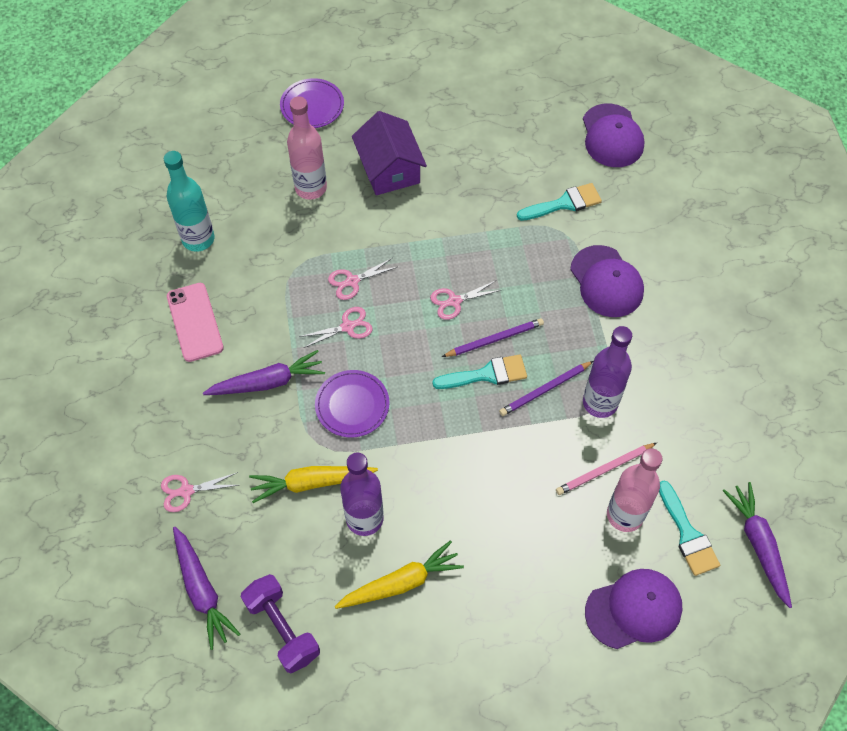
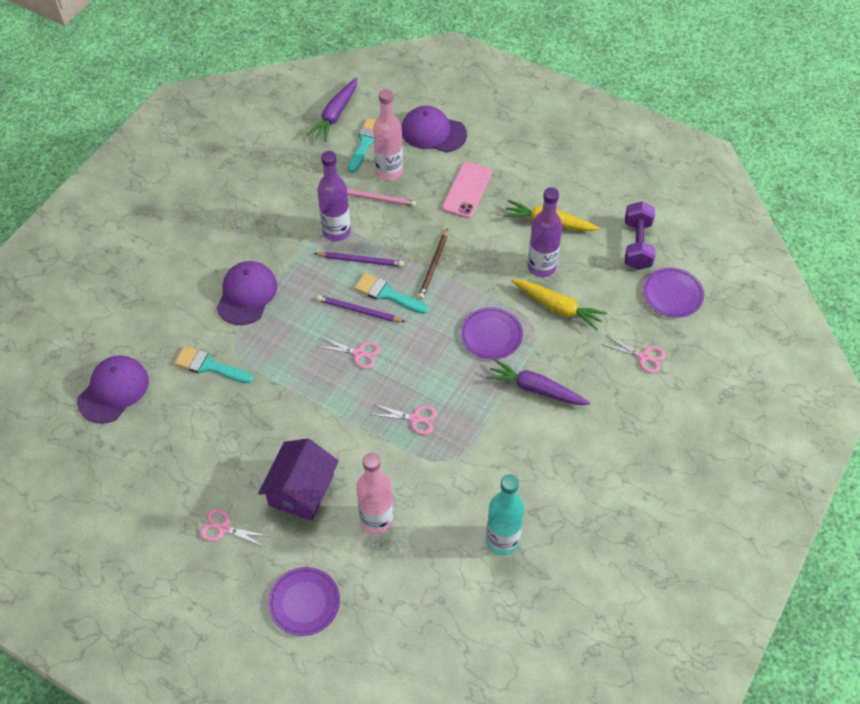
camera: 140 degrees left, 5 degrees down
pink phone [167,283,224,362] -> pink phone moved to [442,162,492,218]
purple carrot [173,527,240,650] -> purple plate [643,268,704,318]
pink scissors [299,307,373,348] -> pink scissors moved to [200,509,268,547]
none -> brown pencil [418,228,448,299]

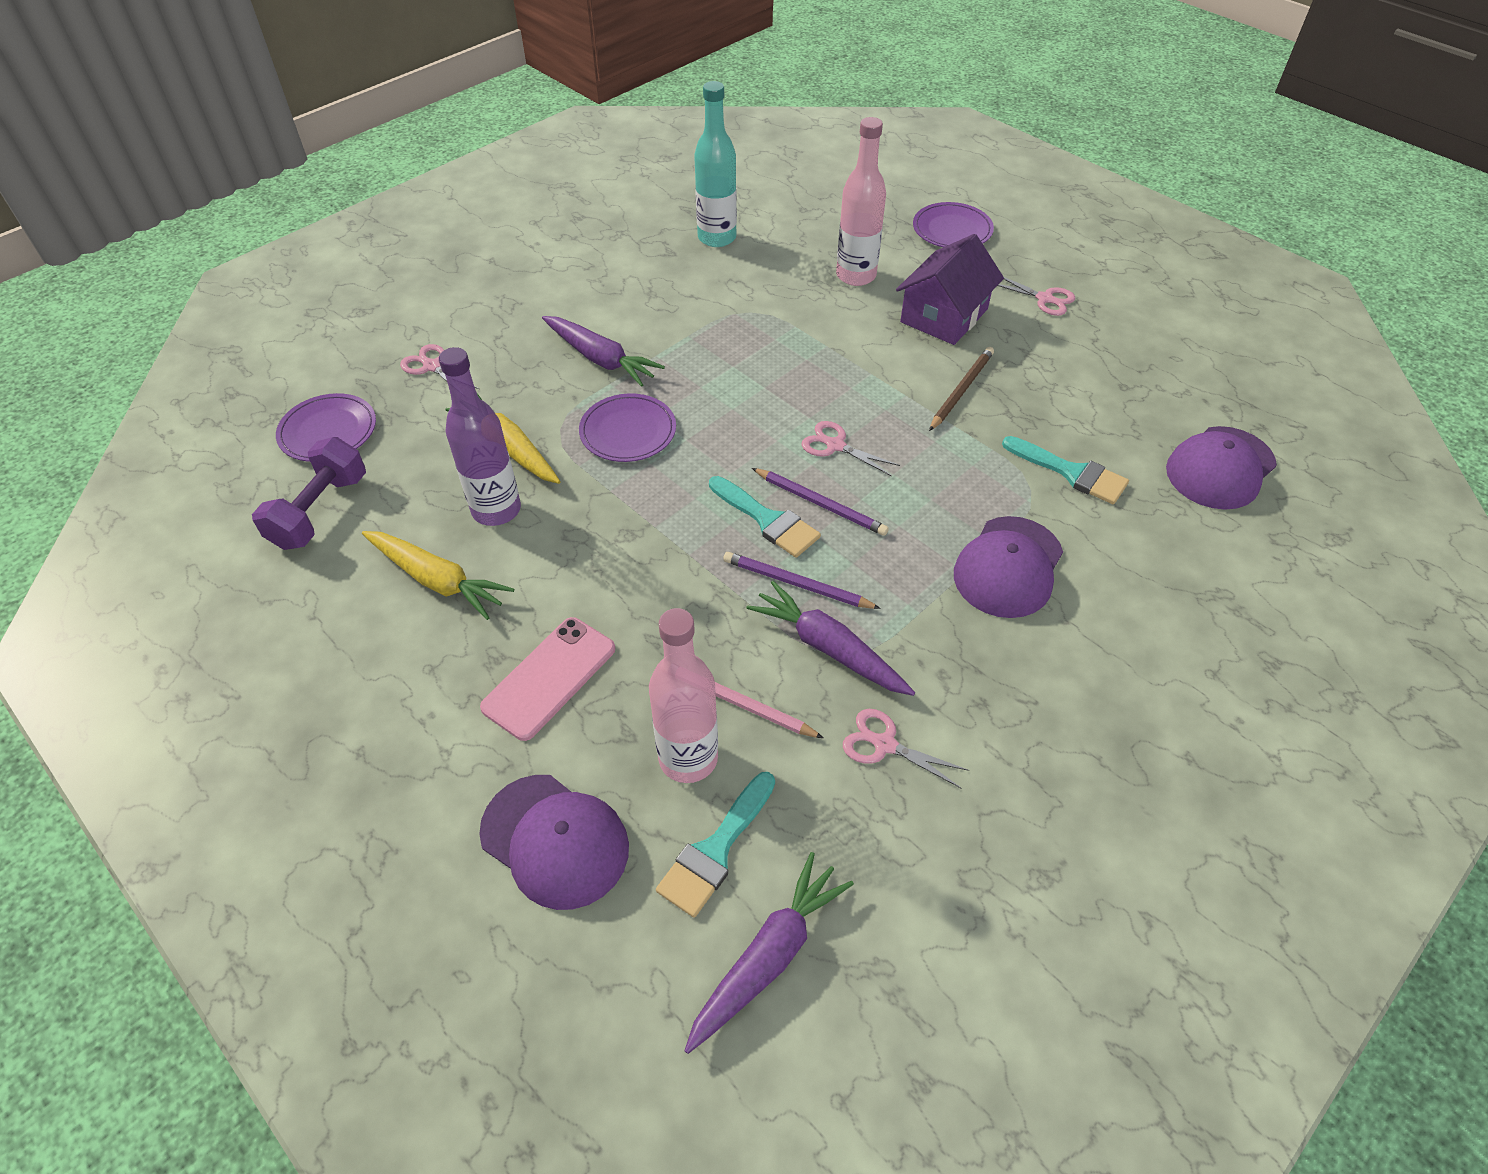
camera: 165 degrees left, 5 degrees down
purple bottle [317,151,351,241] -> purple carrot [747,581,915,696]
pink scissors [373,404,437,435] -> pink scissors moved to [843,709,969,788]
brown pencil [418,228,448,299] -> brown pencil moved to [929,347,994,431]

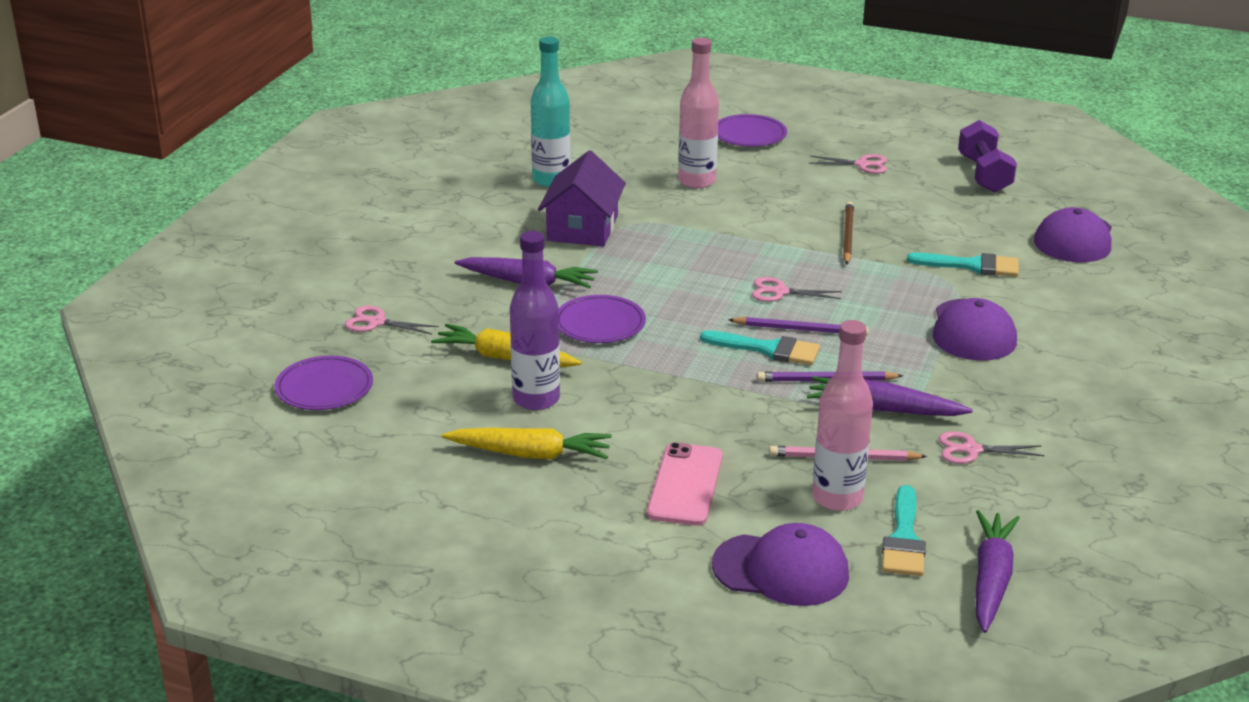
camera: 25 degrees left, 20 degrees down
purple dumbbell [252,437,366,550] -> purple dumbbell moved to [958,120,1017,193]
purple house [896,234,1004,345] -> purple house moved to [538,150,626,247]

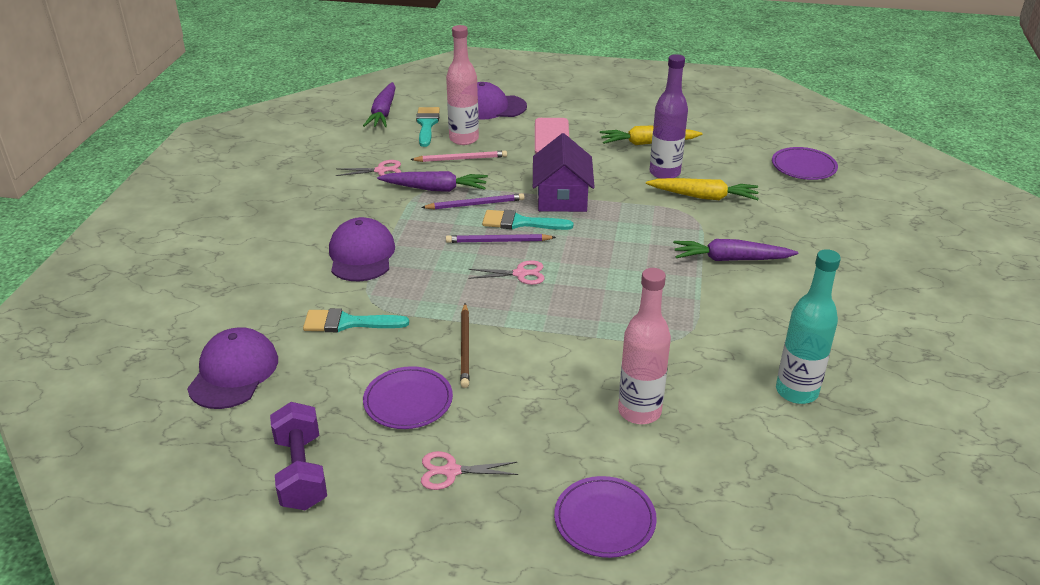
camera: 170 degrees right, 5 degrees up
pink scissors [345,306,439,334] -> none
purple house [538,150,626,247] -> purple house moved to [533,133,595,212]
purple plate [558,295,646,343] -> purple plate moved to [363,366,453,429]

